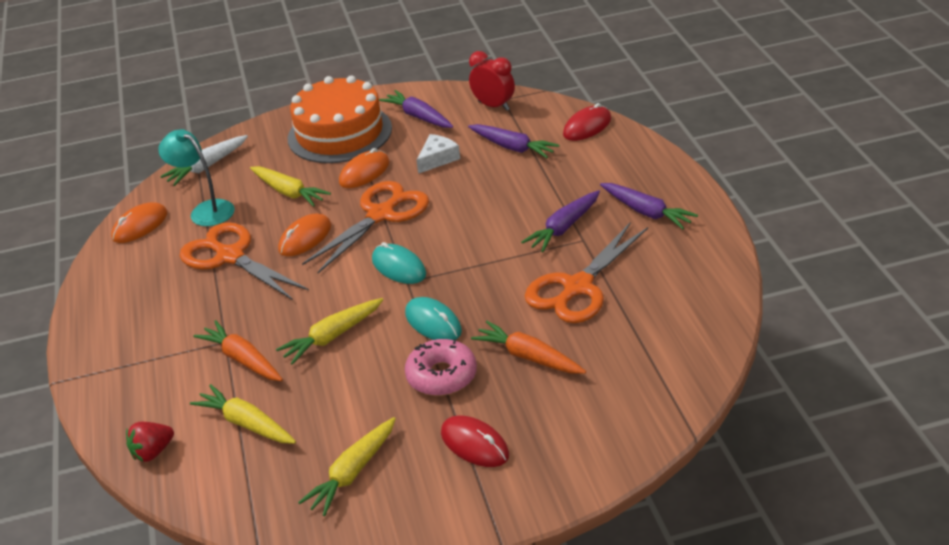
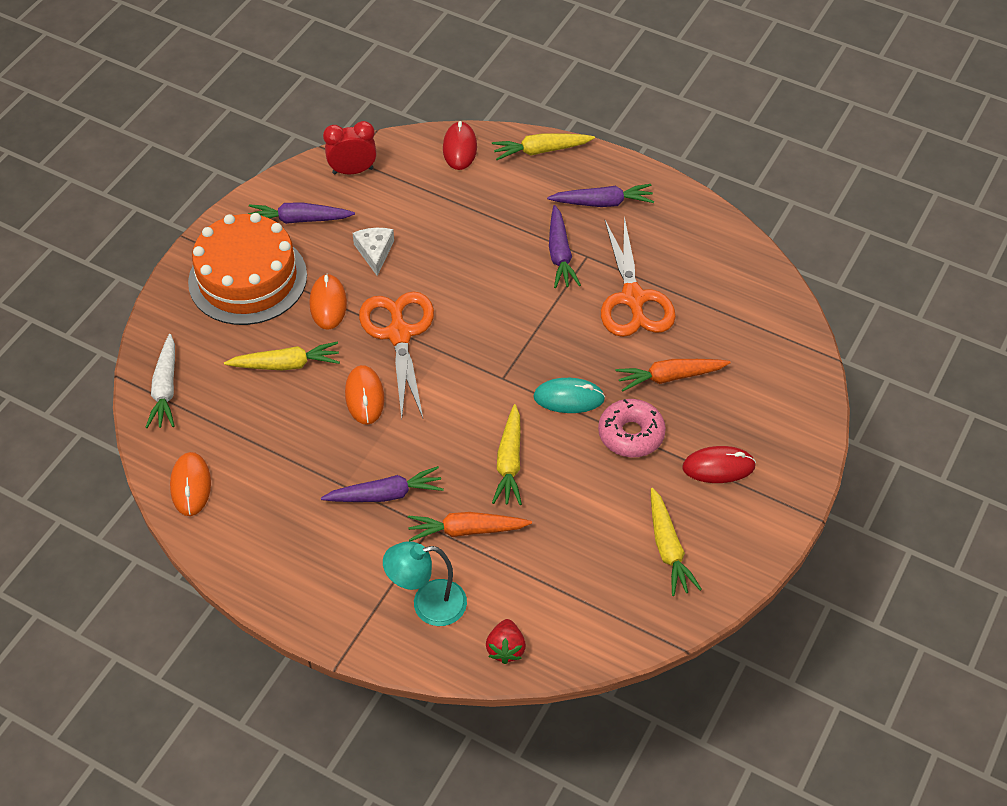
camera: 50 degrees left, 15 degrees up
turquoise lamp [159,129,235,226] -> turquoise lamp moved to [383,541,467,626]
orange scissors [180,222,309,300] -> none
yellow carrot [190,384,296,444] -> yellow carrot moved to [492,133,595,160]
turquoise mouse [372,242,426,284] -> none
purple carrot [468,124,559,158] -> purple carrot moved to [321,466,444,502]

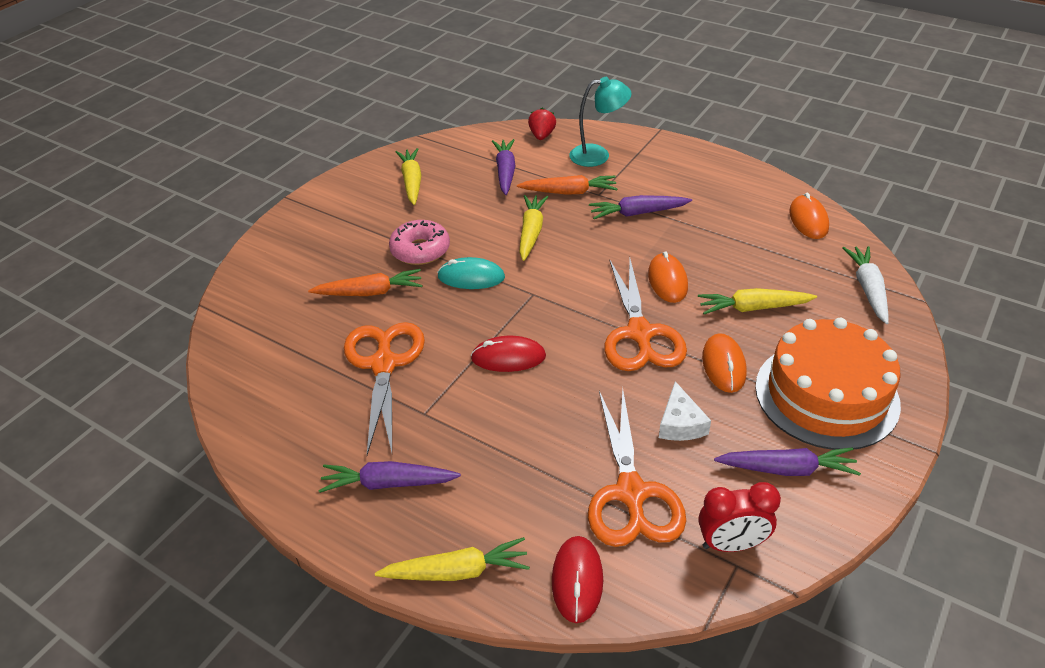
camera: 175 degrees left, 10 degrees down
purple carrot [549,205,581,288] -> purple carrot moved to [492,139,515,195]
red mouse [682,446,756,483] -> red mouse moved to [471,336,546,372]
none -> orange scissors [588,388,686,547]

